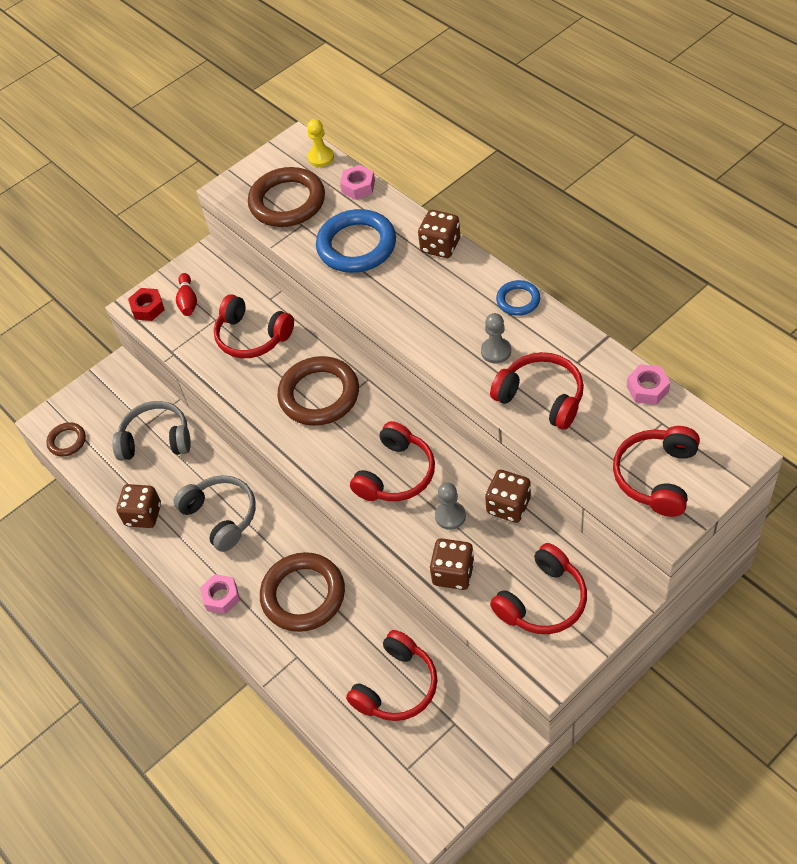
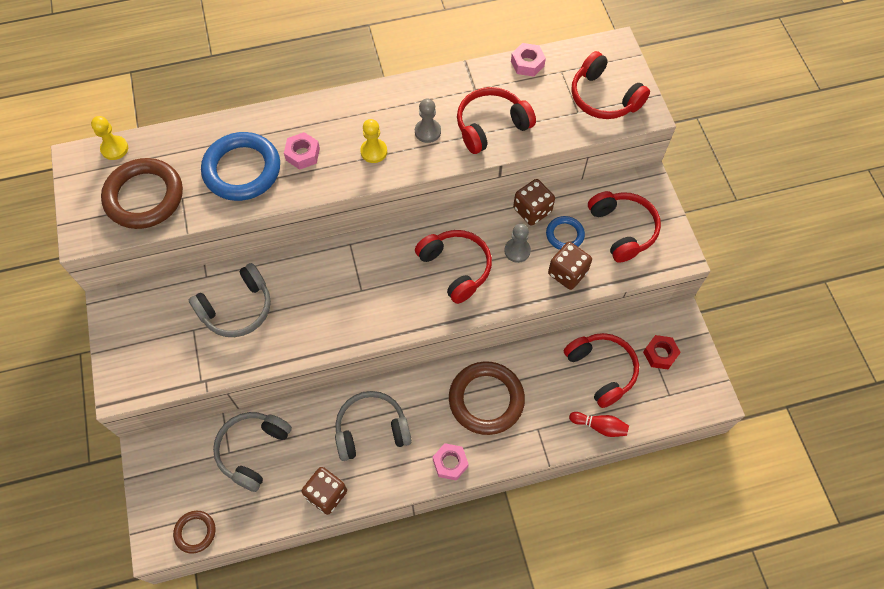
camera: 70 degrees left, 10 degrees up
red nut [128,288,165,321] -> red nut moved to [643,335,681,369]
red bowling pin [176,273,197,316] -> red bowling pin moved to [569,412,629,437]
red headphones [214,294,294,358] -> grey headphones [189,263,271,337]
brown ring [277,356,359,426] -> none
pink nut [340,165,375,200] -> pink nut moved to [284,132,320,170]
brown dice [418,210,460,258] -> none
blue ring [496,280,540,316] -> blue ring moved to [546,216,585,250]
none -> yellow pawn [360,119,387,163]

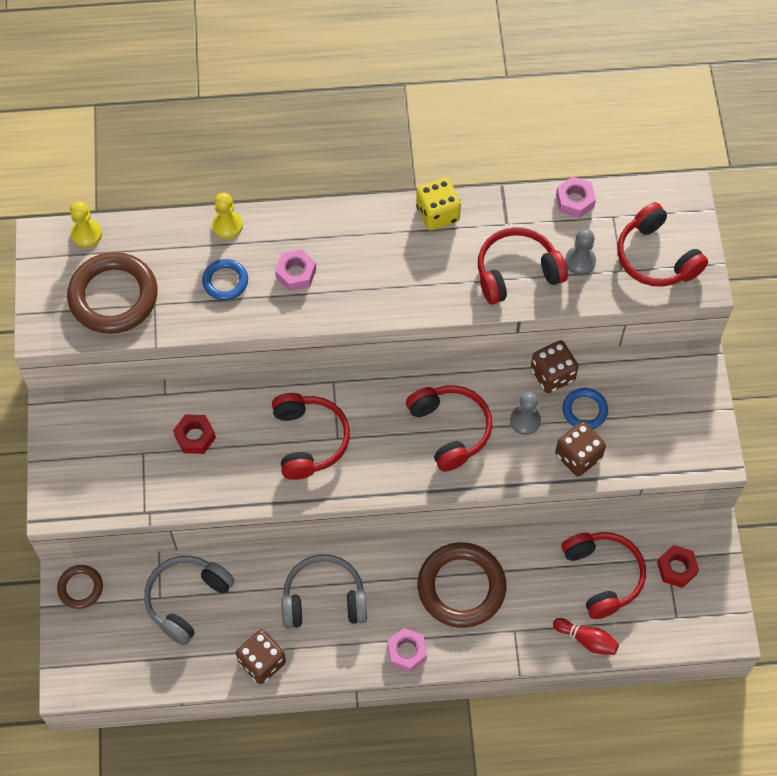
camera: 10 degrees right, 0 degrees up
brown ring [173,511,216,554] -> brown ring moved to [57,565,103,609]
grey headphones [189,263,271,337] -> red nut [173,414,216,454]
blue ring [201,132,280,201] -> blue ring [202,259,248,301], size x0.51
yellow pawn [360,119,387,163] -> yellow pawn moved to [212,193,243,239]
grey pawn [415,99,441,143] -> grey pawn moved to [565,229,596,275]
red headphones [588,191,661,263] -> red headphones moved to [272,393,350,480]
none -> yellow dice [416,178,461,231]

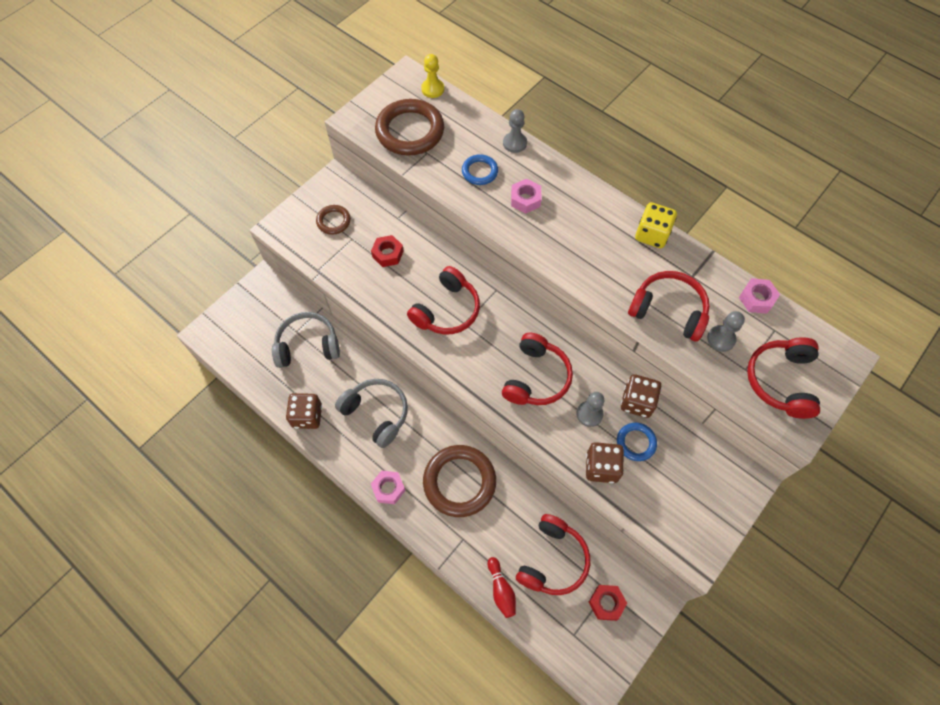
camera: 45 degrees right, 0 degrees up
brown ring [57,565,103,609] -> brown ring moved to [316,205,351,235]
yellow pawn [212,193,243,239] -> grey pawn [503,109,527,153]

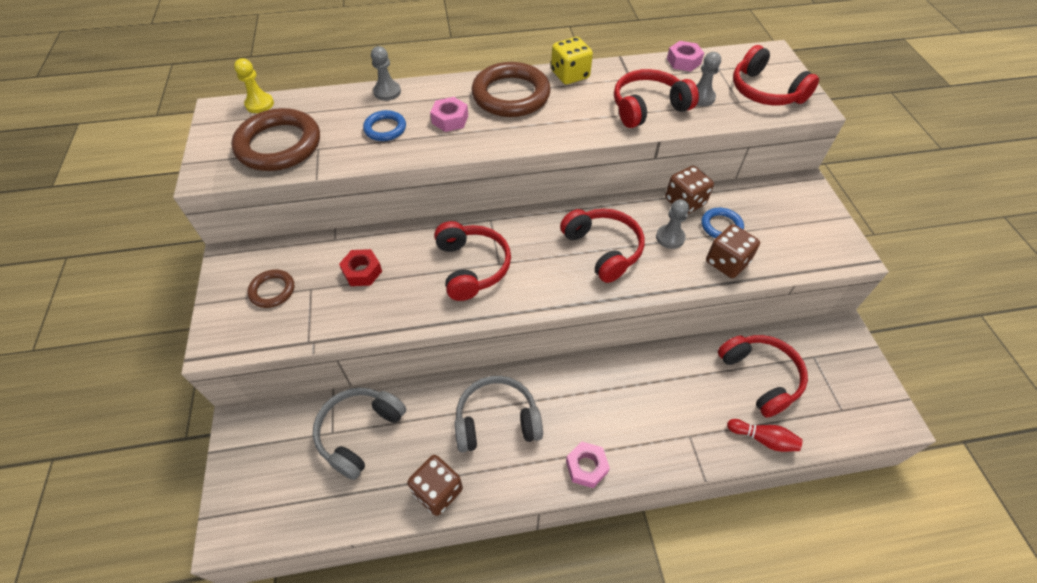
camera: 50 degrees left, 10 degrees down
brown ring [423,445,496,517] -> brown ring moved to [472,62,551,117]
red nut [589,585,627,621] -> none

